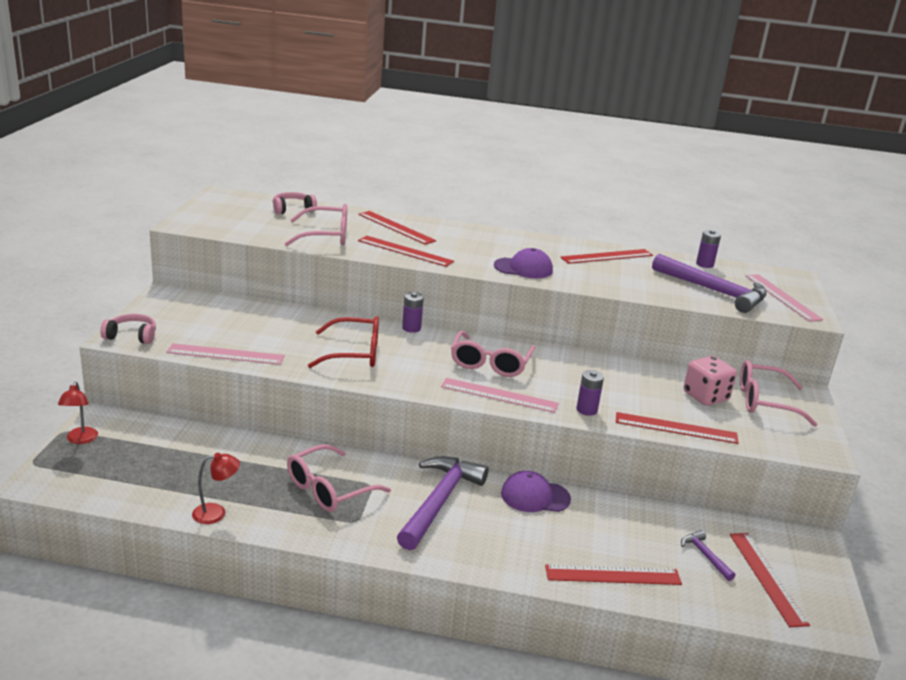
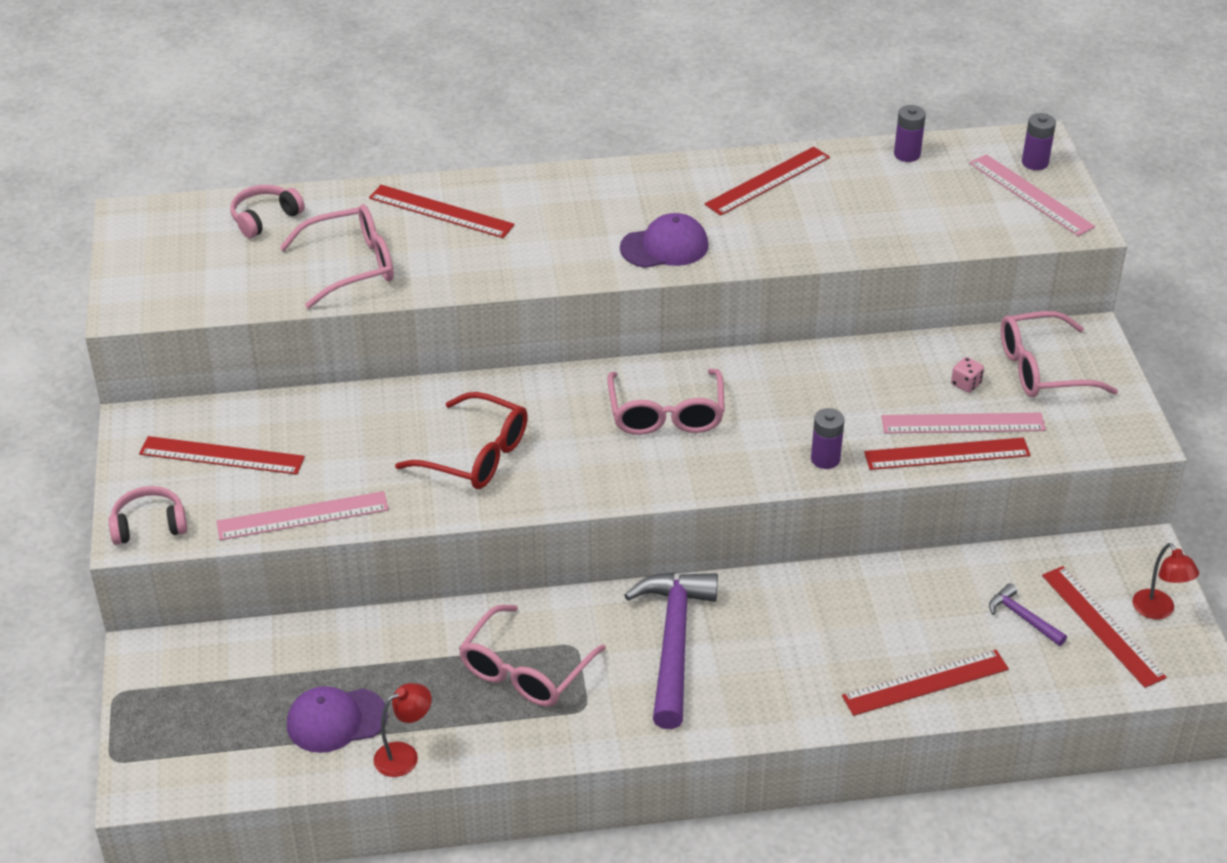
camera: 15 degrees left, 15 degrees up
red lamp [58,382,98,444] -> red lamp moved to [1133,543,1199,619]
red glasses [308,316,379,368] -> red glasses turned 45 degrees clockwise [395,392,528,489]
red ruler [358,236,454,267] -> red ruler moved to [139,436,305,475]
purple battery [402,292,424,333] -> purple battery moved to [1022,113,1056,170]
pink ruler [441,378,559,413] -> pink ruler moved to [881,413,1046,434]
purple cap [501,471,571,512] -> purple cap moved to [287,686,387,753]
purple hammer [652,254,767,313] -> none
pink dice [683,356,737,406] -> pink dice [951,357,984,393], size x0.48

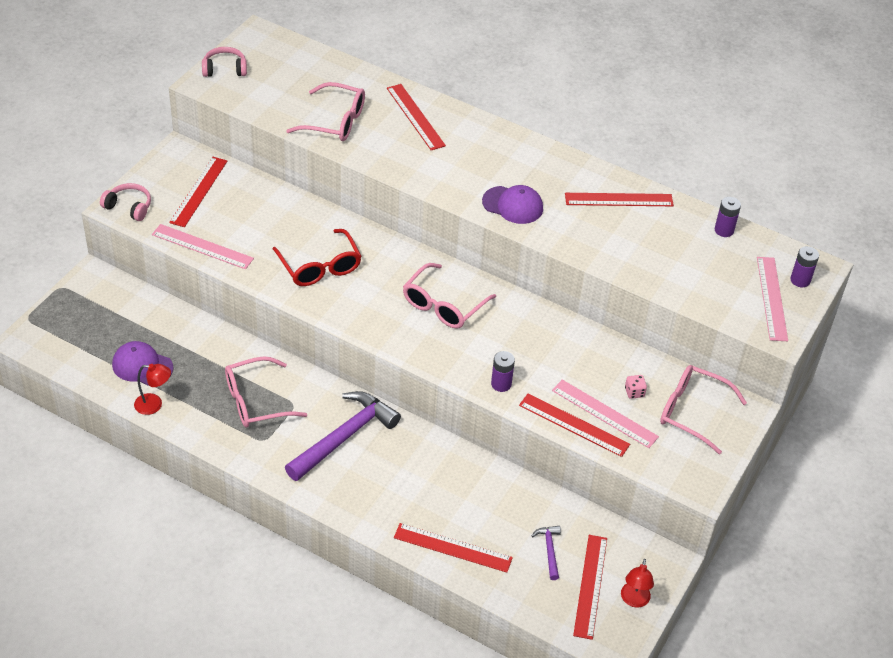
camera: 35 degrees right, 5 degrees up
red ruler [139,436,305,475] -> red ruler turned 60 degrees clockwise [169,157,227,227]
pink headphones [230,185,305,238] -> pink headphones moved to [202,47,247,77]

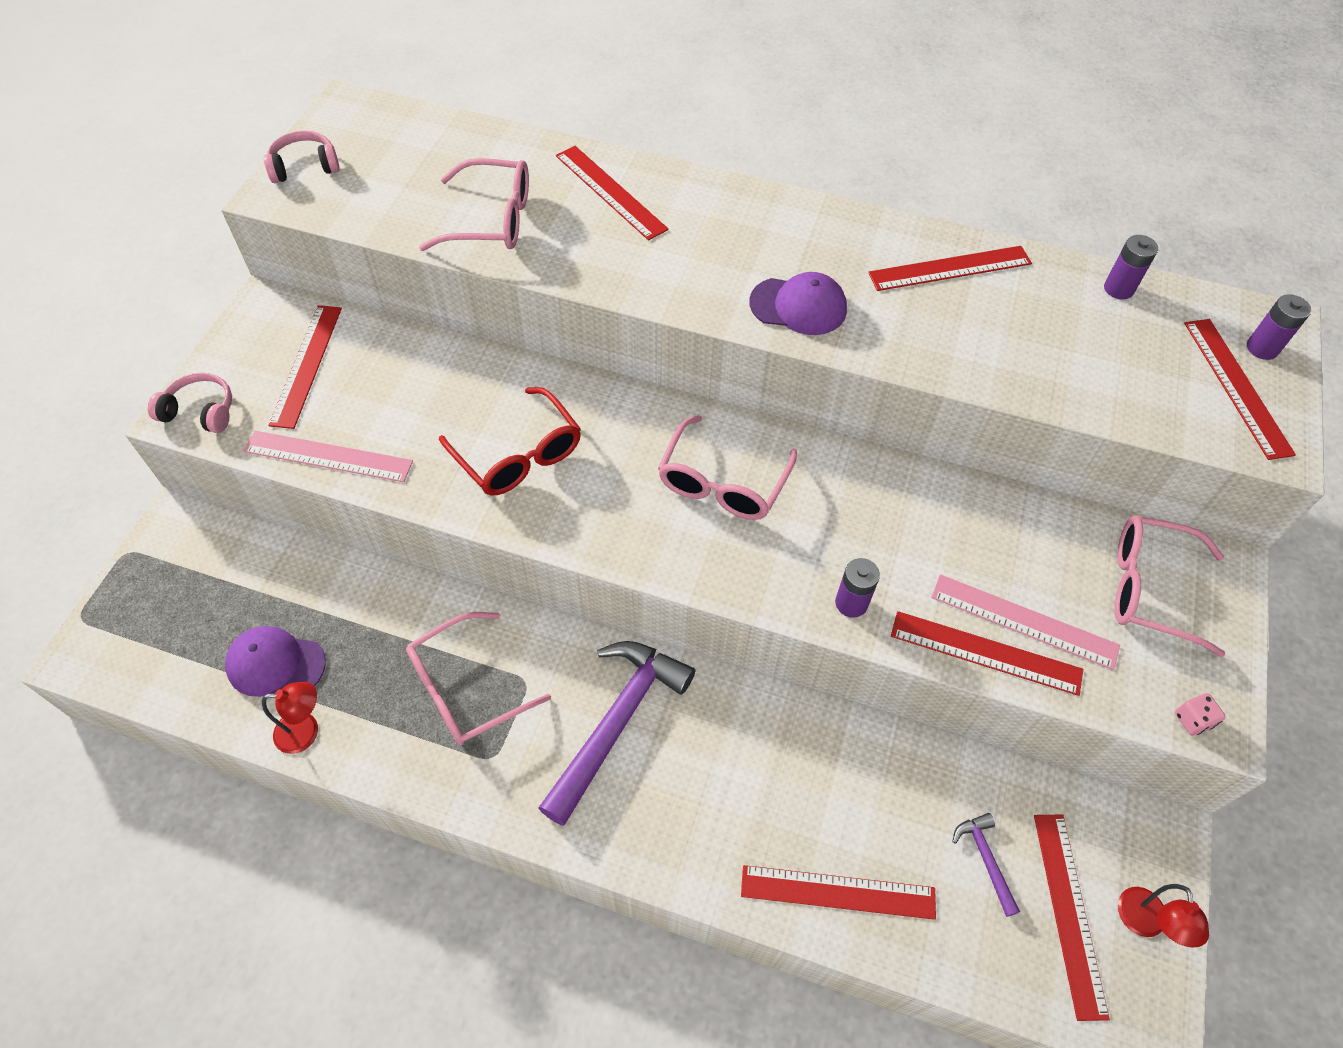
camera: 10 degrees left, 10 degrees up
pink dice [625,375,647,399] -> pink dice moved to [1175,693,1226,736]
pink ruler [757,257,788,341] -> red ruler [1184,319,1296,460]

